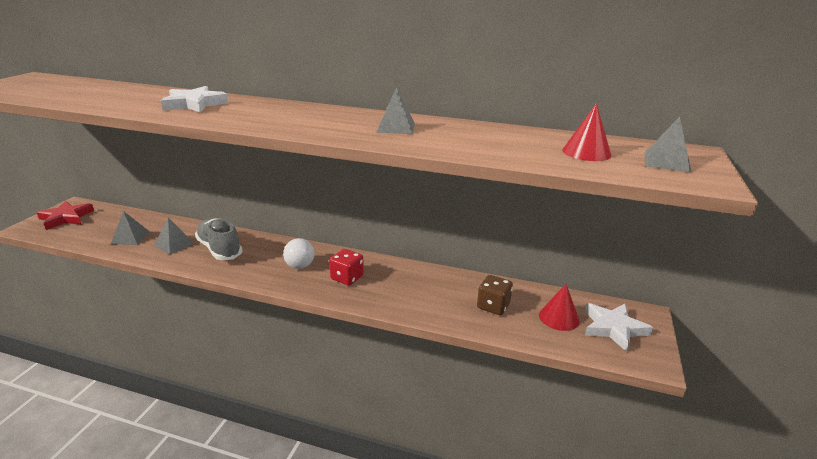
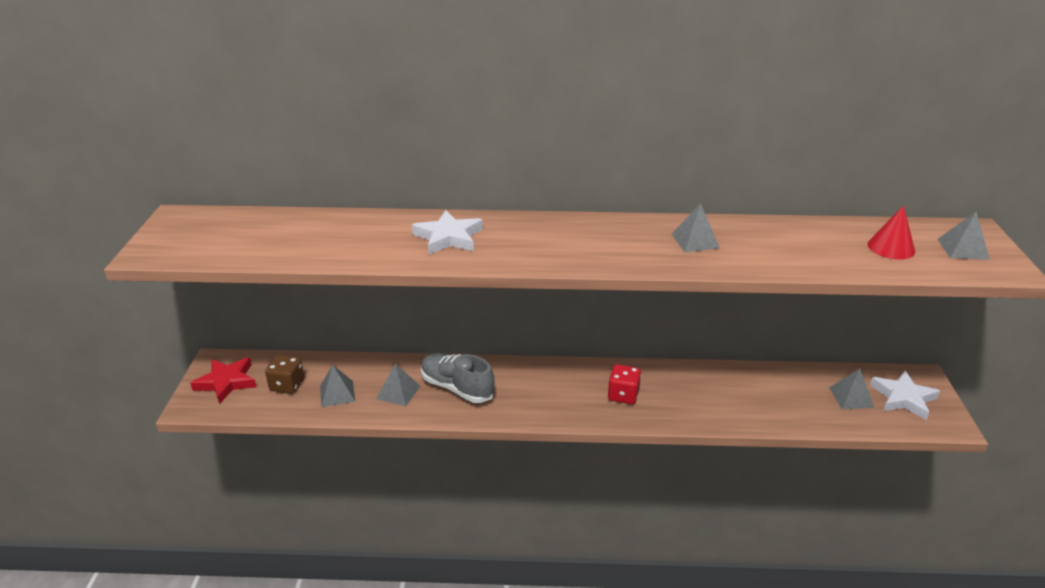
camera: 15 degrees left, 5 degrees up
white ball [283,238,315,269] -> none
brown dice [477,275,513,315] -> brown dice moved to [265,355,304,394]
red cone [539,284,580,331] -> grey pyramid [829,369,874,409]

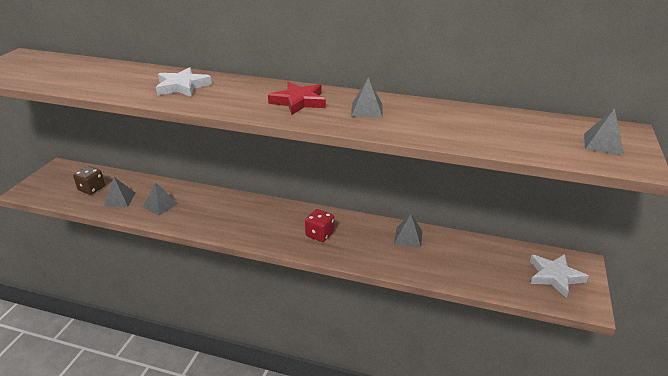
camera: 15 degrees right, 0 degrees up
red star [190,357,256,404] -> red star moved to [268,82,326,115]
grey shoe [421,353,495,403] -> none
grey pyramid [829,369,874,409] -> grey pyramid moved to [394,214,422,247]
red cone [867,206,915,259] -> none

